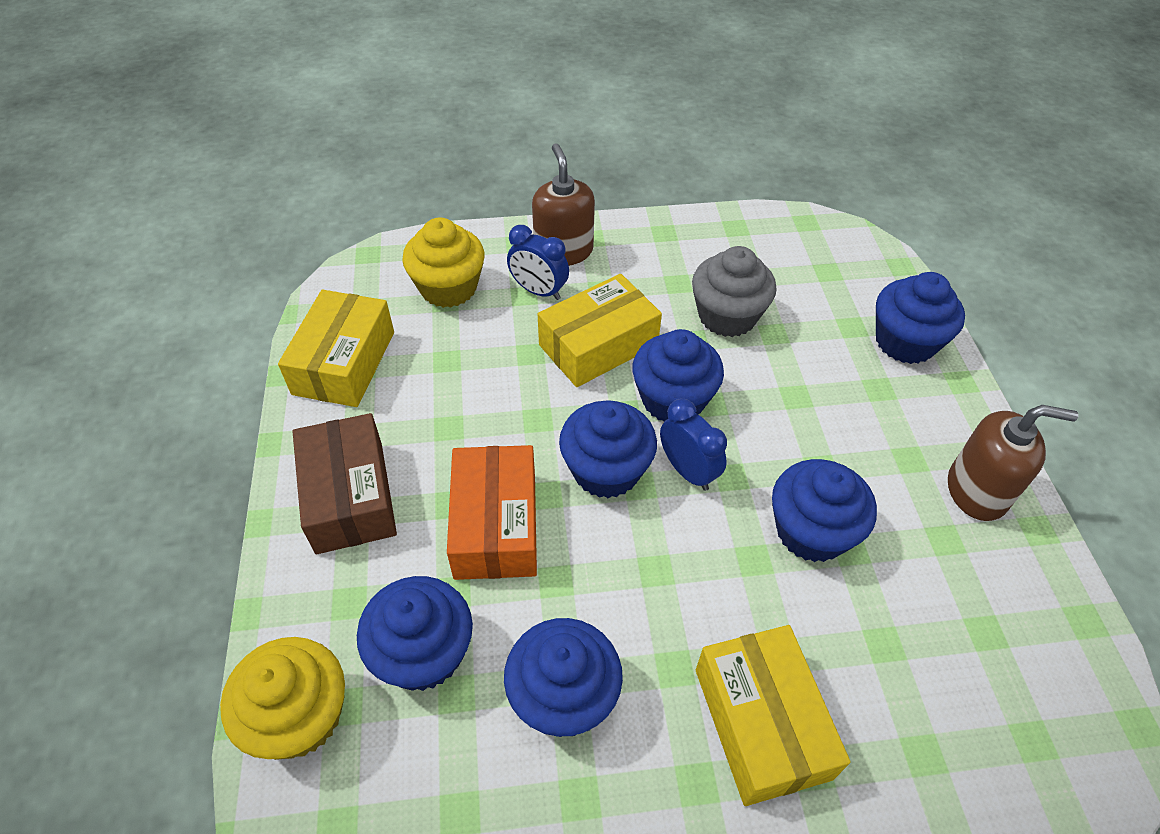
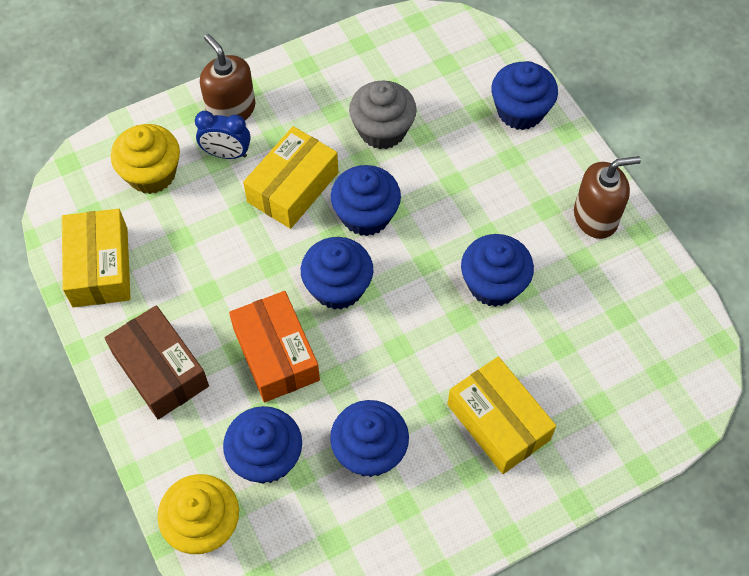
camera: 20 degrees left, 10 degrees up
blue clock [660,398,727,491] -> none

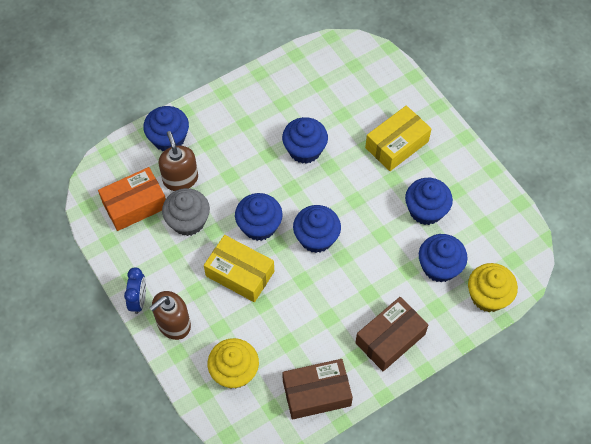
camera: 95 degrees left, 0 degrees up
yellow box [62,209,131,307] -> brown box [282,359,353,420]
blue clock [195,111,251,159] -> blue clock moved to [124,267,146,314]
orange box [229,291,320,402] -> orange box moved to [98,167,166,231]
brown soap dispenser [574,156,641,239] -> brown soap dispenser moved to [158,131,198,191]

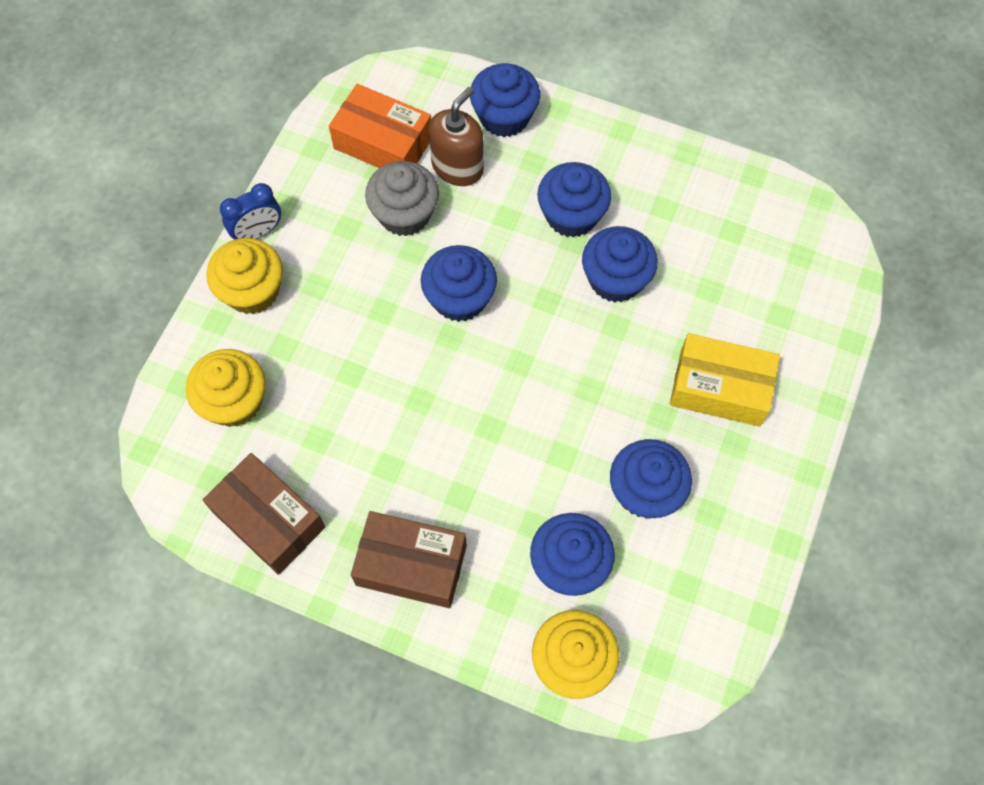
camera: 55 degrees right, 5 degrees up
brown soap dispenser [149,291,191,340] -> yellow cupcake [207,238,283,314]
yellow box [204,235,274,302] -> none
blue cupcake [293,205,341,253] -> blue cupcake moved to [537,162,611,238]

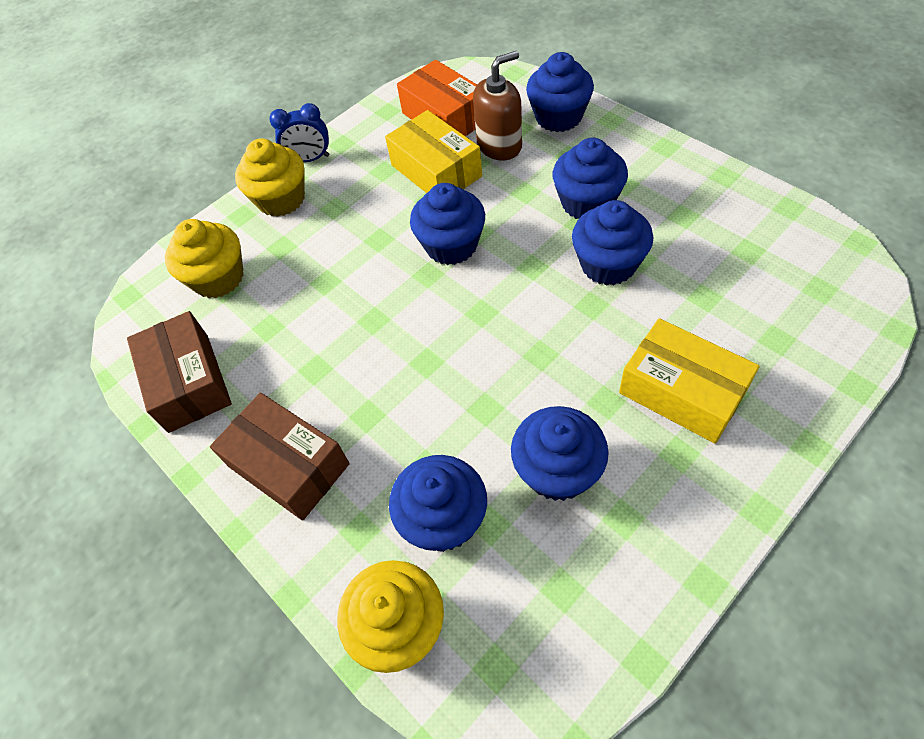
camera: 30 degrees right, 10 degrees down
grey cupcake [365,161,439,236] -> yellow box [385,110,482,193]

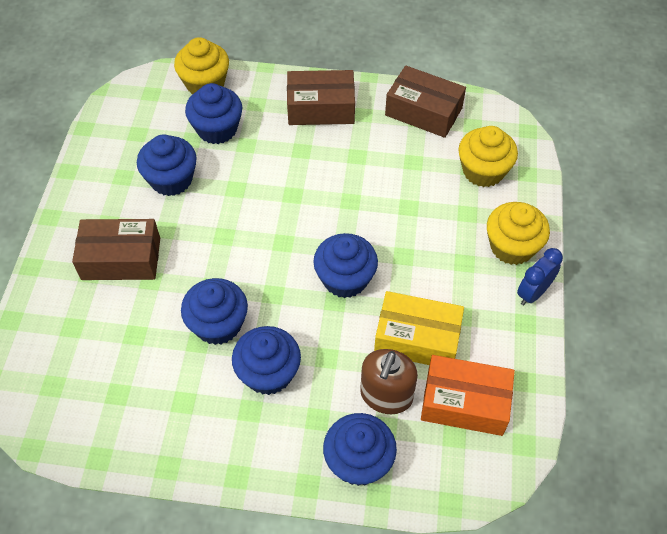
camera: 135 degrees right, 0 degrees up
yellow box [619,318,760,444] -> brown box [72,219,160,280]

